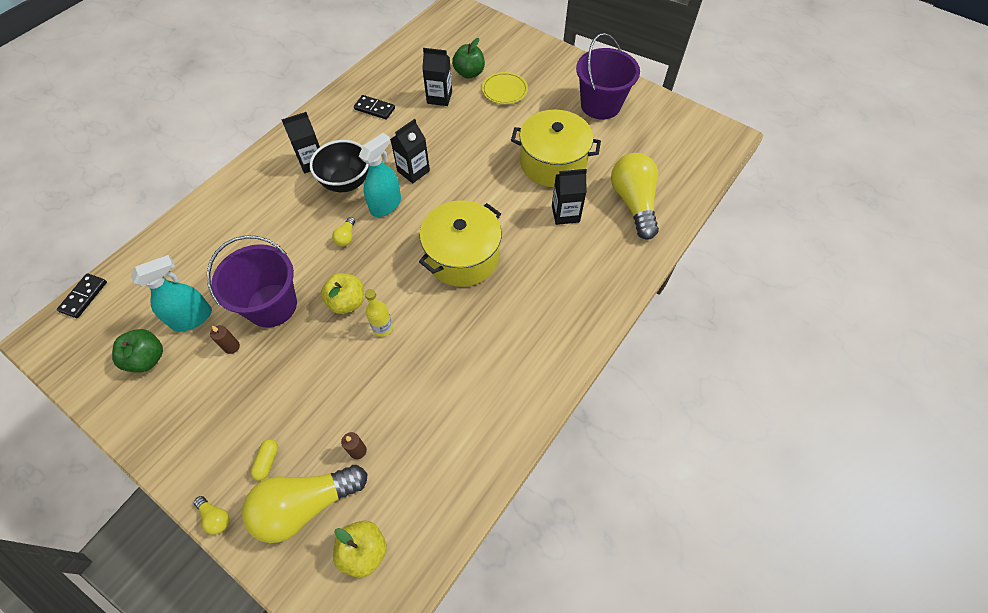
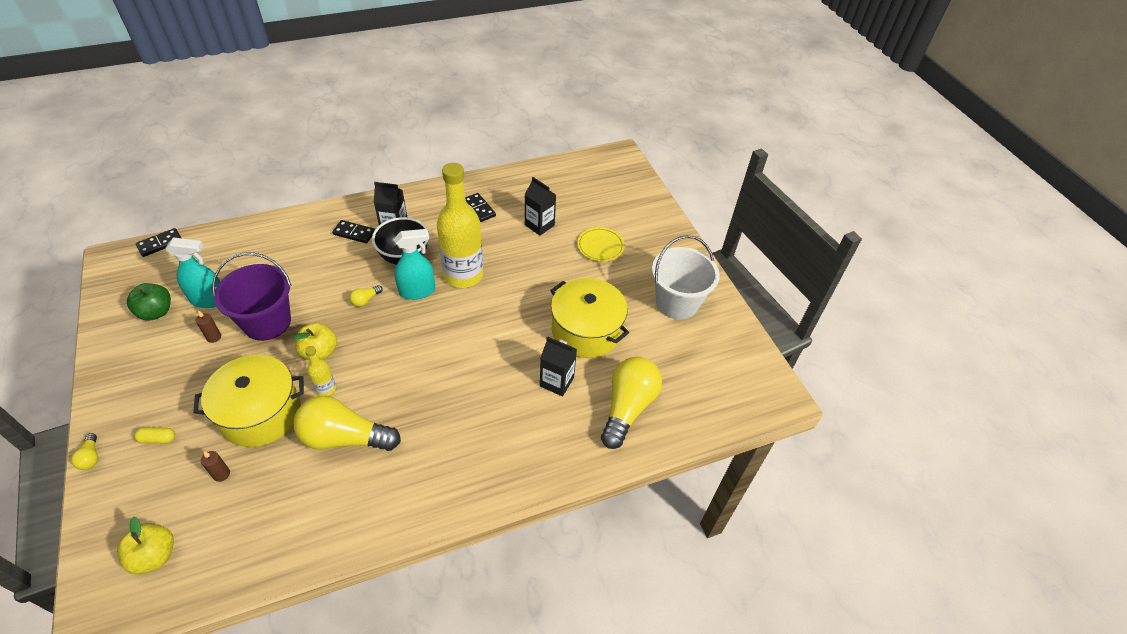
camera: 30 degrees right, 10 degrees down
yellow light bulb [242,465,367,543] -> yellow light bulb moved to [293,396,401,451]
yellow capsule [250,439,278,481] -> yellow capsule turned 45 degrees clockwise [134,428,175,444]
black carton [390,119,430,183] -> yellow bottle [437,163,484,288]
yellow pot [419,200,502,287] -> yellow pot moved to [193,355,304,447]
green apple [452,38,485,79] -> none
purple bucket [576,33,640,120] -> white bucket [652,235,720,319]
none -> black domino [332,220,375,243]

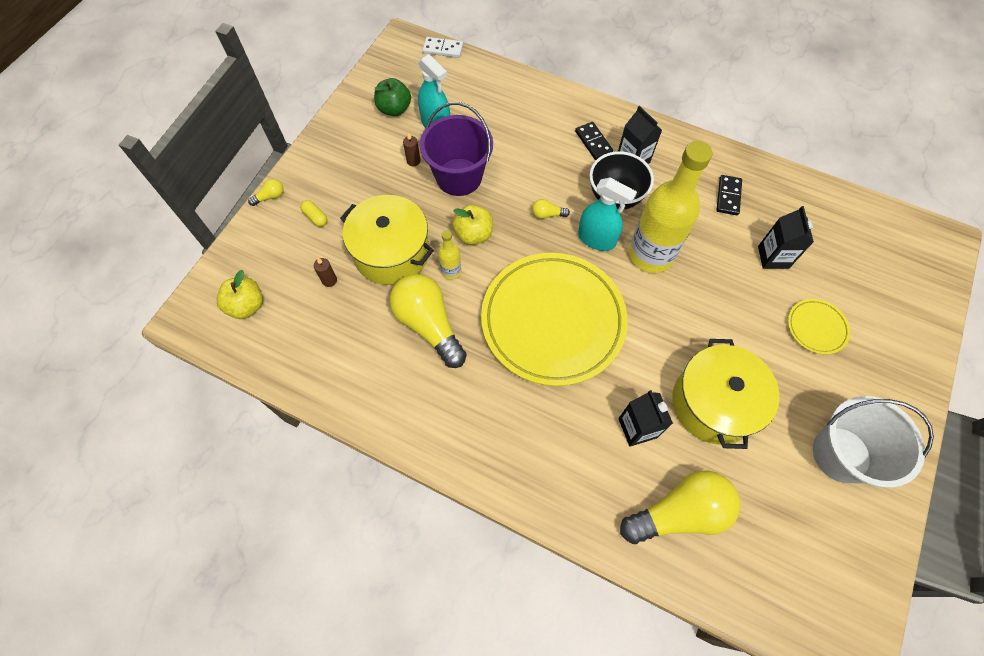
camera: 50 degrees right, 15 degrees up
yellow light bulb [71,433,98,470] -> yellow light bulb turned 150 degrees counterclockwise [248,179,284,206]
black domino [136,228,181,257] -> white domino [422,37,463,58]
none -> yellow plate [481,253,628,386]

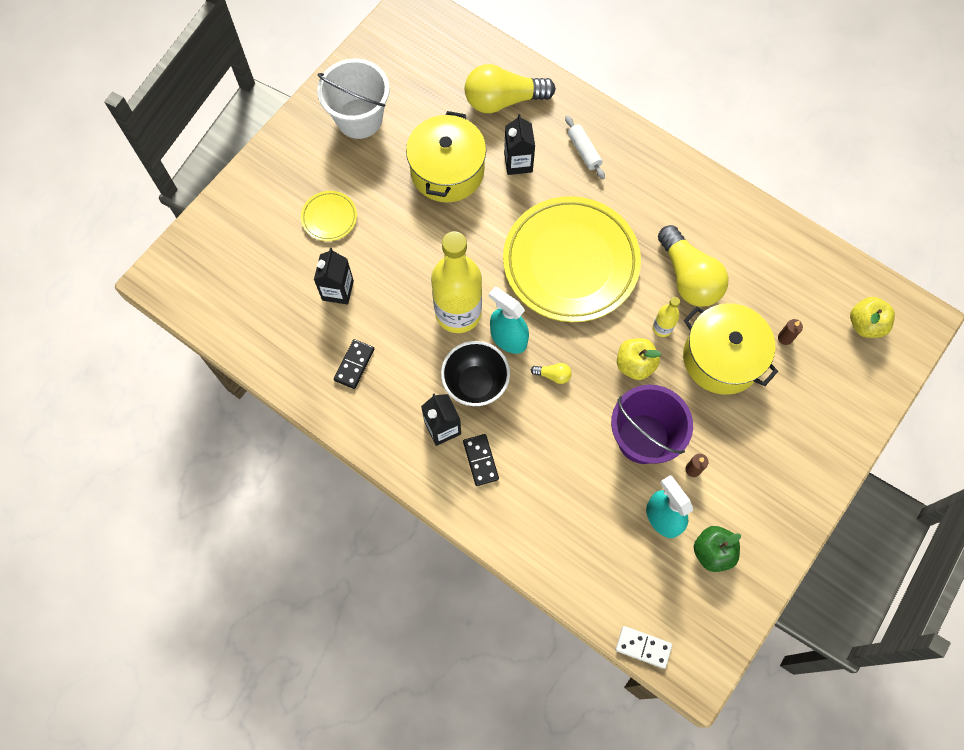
camera: 170 degrees left, 5 degrees up
yellow light bulb [248,179,284,206] -> none
yellow capsule [300,200,328,227] -> none
none -> white rolling pin [565,116,605,179]

